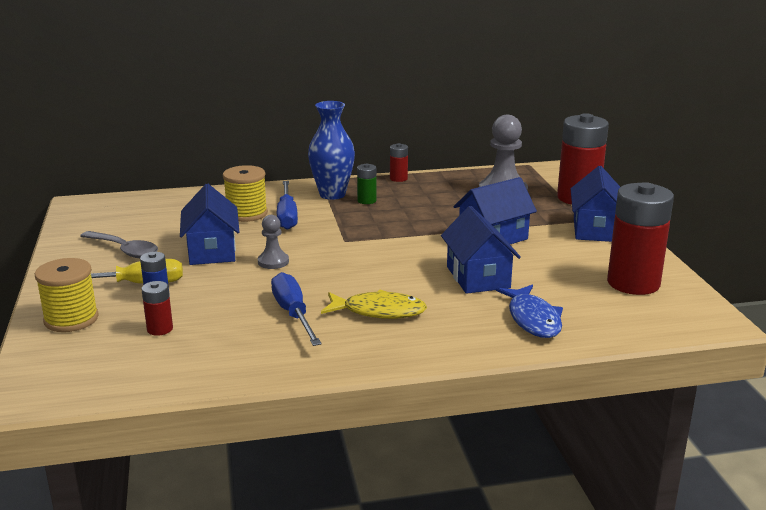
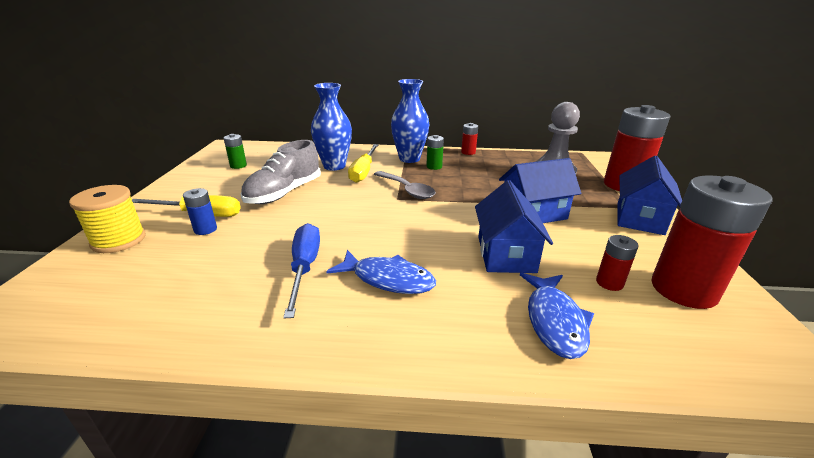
camera: 15 degrees right, 5 degrees up
grey spoon [80,231,158,258] -> grey spoon moved to [374,171,436,199]
red battery [141,281,173,336] -> red battery moved to [596,235,639,291]
blue house [180,184,239,265] -> grey shoe [240,140,321,204]
yellow spool [223,165,268,222] -> blue vase [311,83,352,171]
grey pawn [258,215,289,269] -> none
blue screwdriver [277,181,298,230] -> yellow screwdriver [348,144,378,183]
yellow fish [321,290,427,319] -> blue fish [326,250,436,294]
none -> green battery [224,134,247,169]

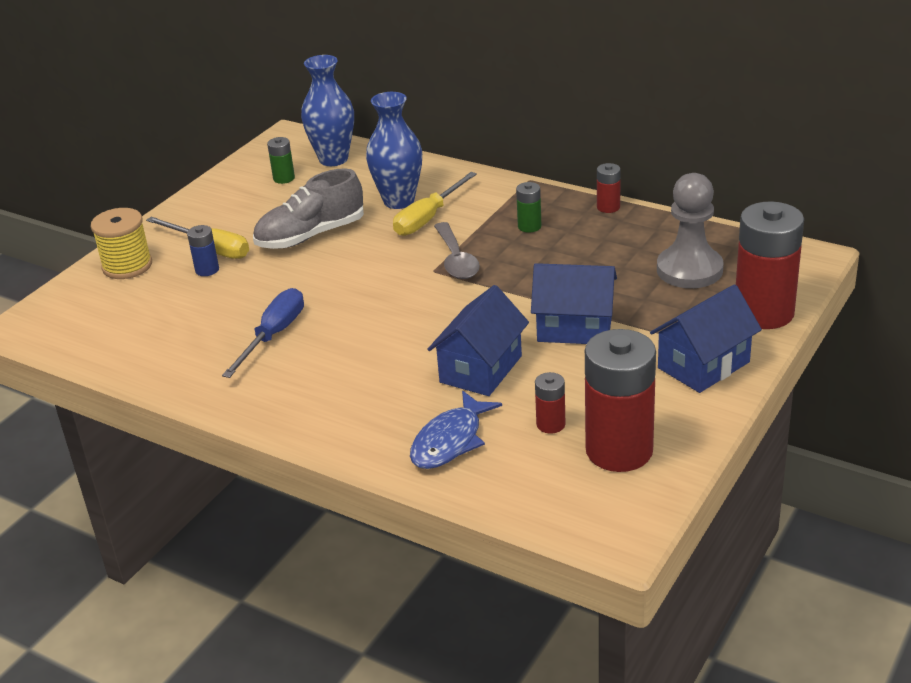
camera: 30 degrees right, 5 degrees up
blue fish [326,250,436,294] -> none
blue vase [391,79,429,163] -> blue vase moved to [301,55,354,166]

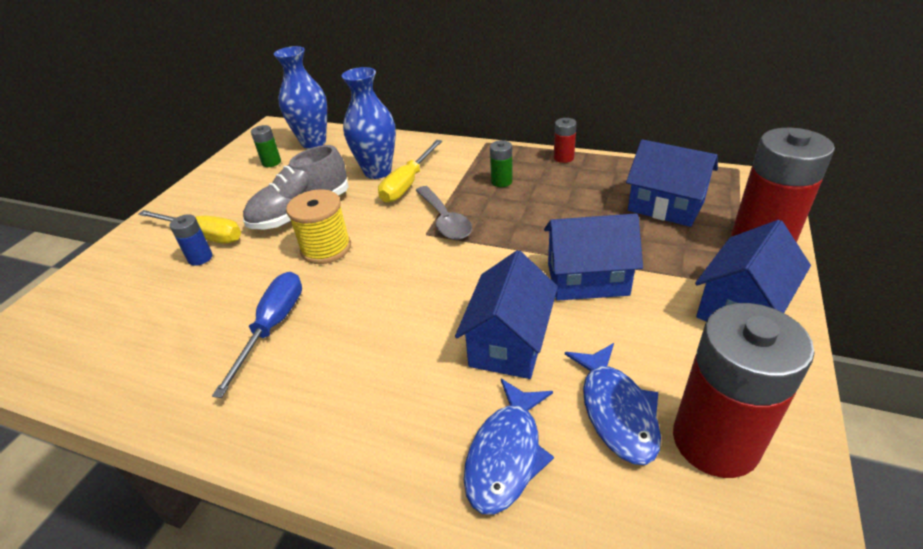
camera: 10 degrees left, 5 degrees up
yellow spool [91,208,152,279] -> yellow spool moved to [286,189,351,264]
red battery [535,372,566,433] -> blue fish [565,343,661,465]
grey pawn [657,173,724,288] -> blue house [626,139,718,227]

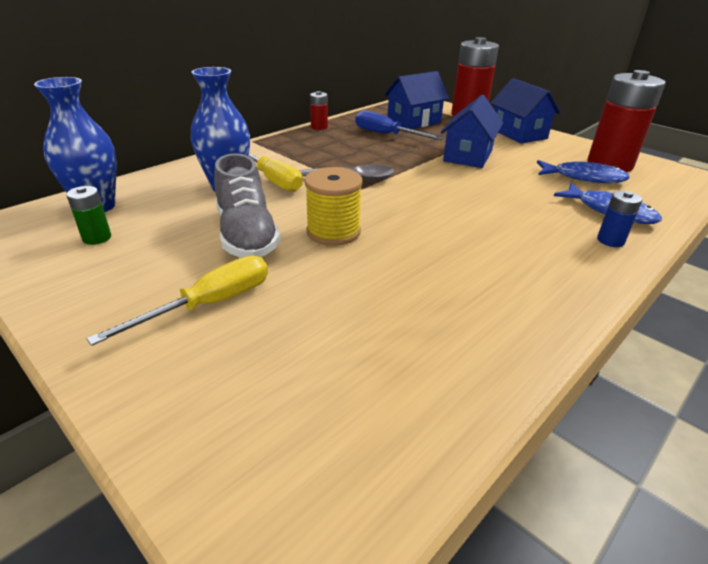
camera: 70 degrees left, 5 degrees down
blue battery [169,214,213,266] -> blue battery moved to [597,191,642,247]
blue screwdriver [212,272,302,398] -> blue screwdriver moved to [355,110,443,140]
blue house [455,250,558,379] -> none
green battery [490,140,513,187] -> none

